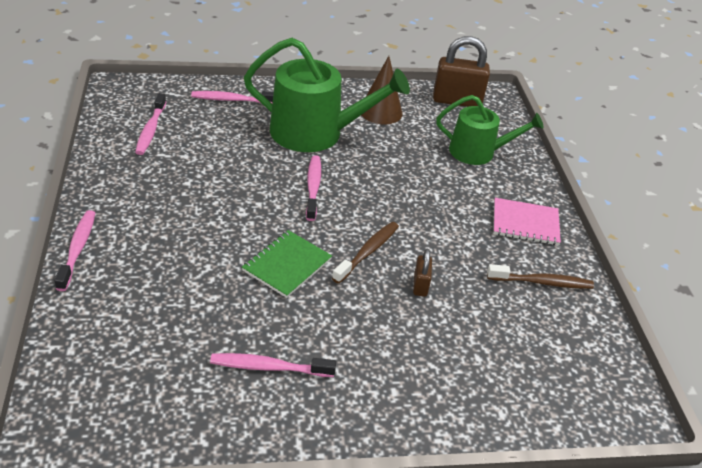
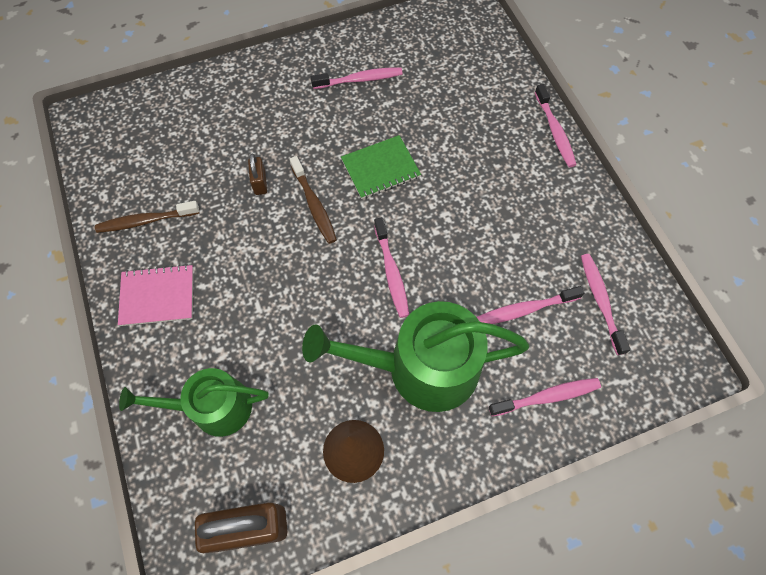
camera: 170 degrees right, 25 degrees up
green notebook [242,230,332,298] -> green notebook turned 45 degrees clockwise [341,135,421,199]
brown toothbrush [332,222,399,284] -> brown toothbrush turned 45 degrees counterclockwise [290,156,337,244]
none -> pink toothbrush [477,286,584,324]

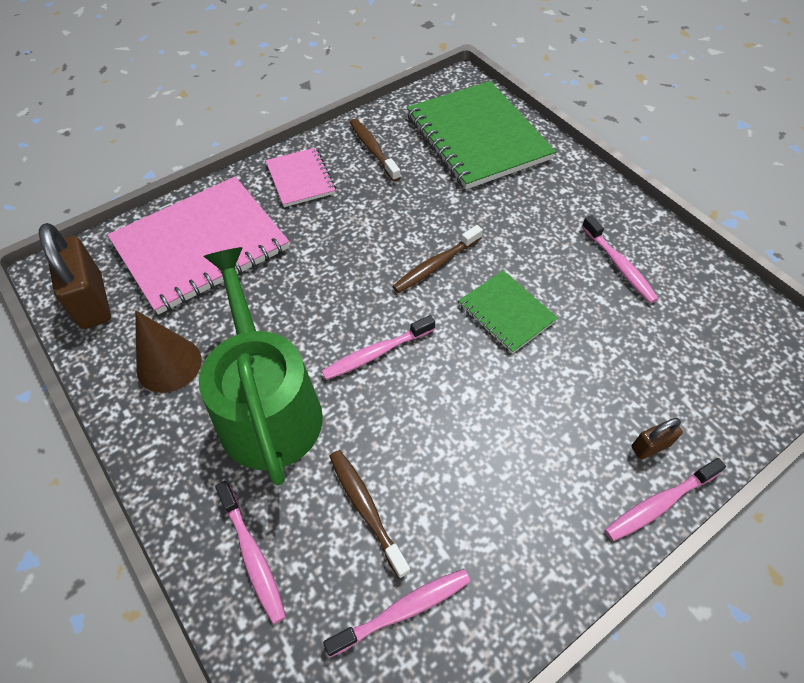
camera: 75 degrees right, 10 degrees down
green watering can [119,368,269,437] -> pink notebook [107,177,289,315]
brown padlock [248,154,267,195] -> brown padlock moved to [632,418,683,459]
pink toothbrush [477,286,584,324] -> brown toothbrush [329,450,410,579]
none -> green notebook [407,81,556,189]

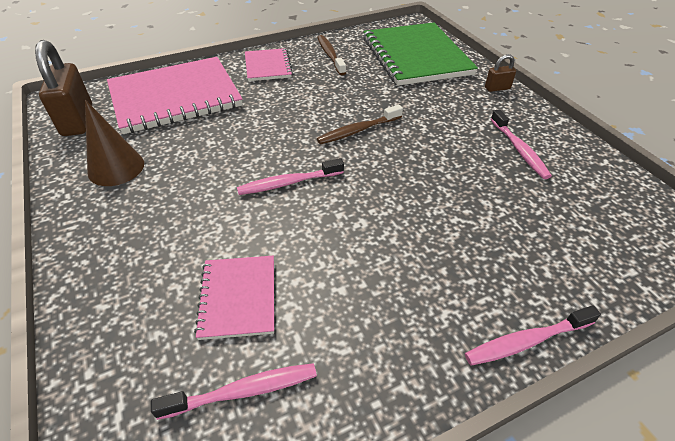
camera: 10 degrees right, 10 degrees down
green watering can [199,247,323,485] -> none
pink toothbrush [215,481,286,624] -> none
brown toothbrush [329,450,410,579] -> pink notebook [194,256,274,340]
green notebook [459,270,558,354] -> none
brown padlock [632,418,683,459] -> brown padlock moved to [485,54,516,92]

